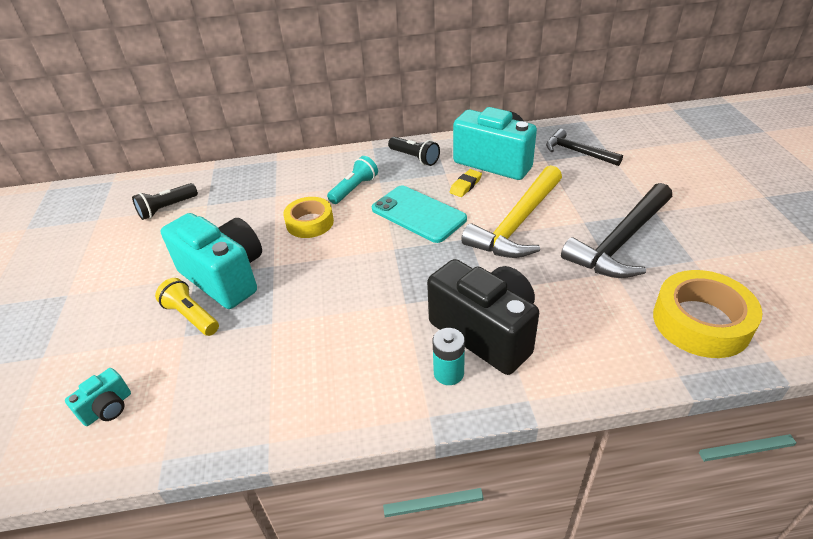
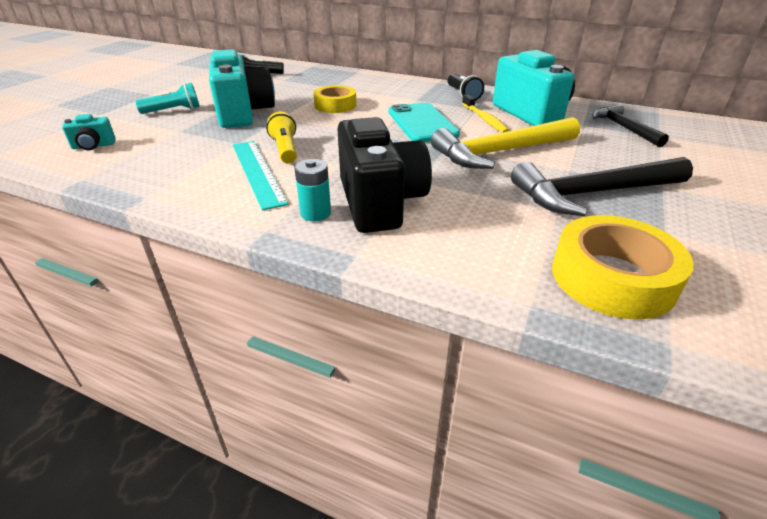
camera: 30 degrees right, 5 degrees down
yellow flashlight [155,278,219,336] -> yellow flashlight moved to [266,112,297,164]
turquoise flashlight [327,156,378,204] -> turquoise flashlight moved to [135,83,200,114]
yellow eraser [449,169,482,197] -> yellow toothbrush [462,94,510,133]
none -> turquoise ruler [233,141,289,211]

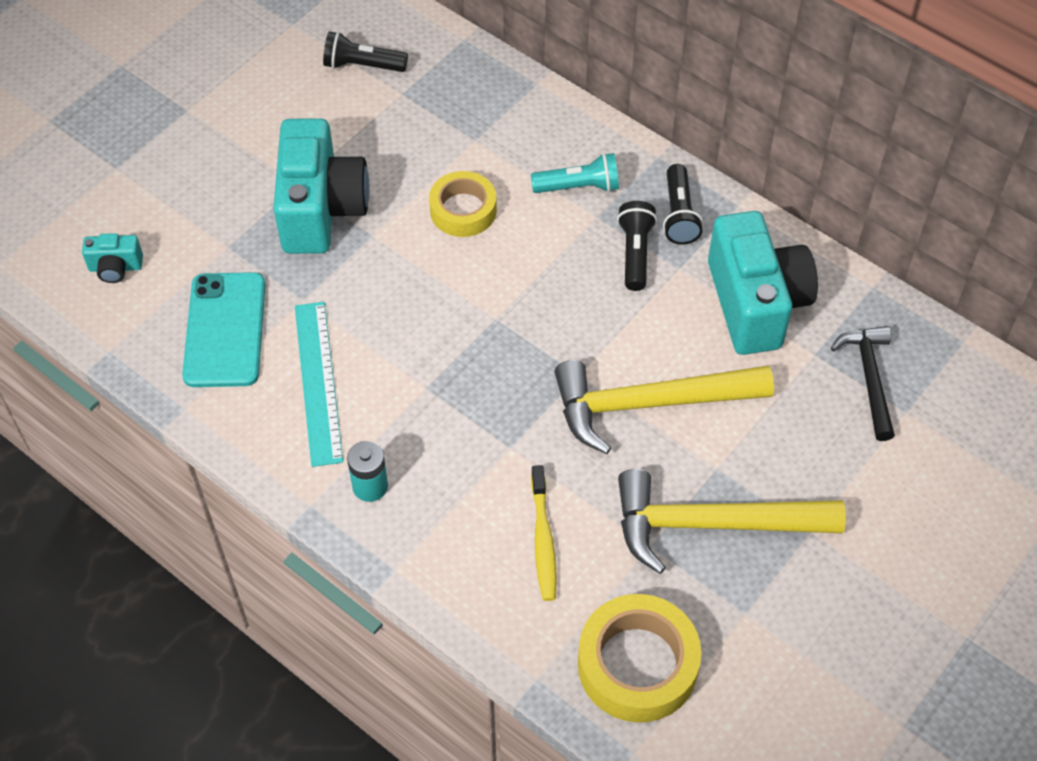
camera: 15 degrees right, 20 degrees up
turquoise flashlight [135,83,200,114] -> turquoise flashlight moved to [531,153,619,193]
yellow flashlight [266,112,297,164] -> none
black camera [337,117,432,233] -> none
turquoise phone [388,103,460,142] -> turquoise phone moved to [182,272,266,387]
yellow toothbrush [462,94,510,133] -> yellow toothbrush moved to [531,465,557,601]
black hammer [511,157,693,216] -> yellow hammer [618,469,846,574]
none -> black flashlight [617,201,657,291]

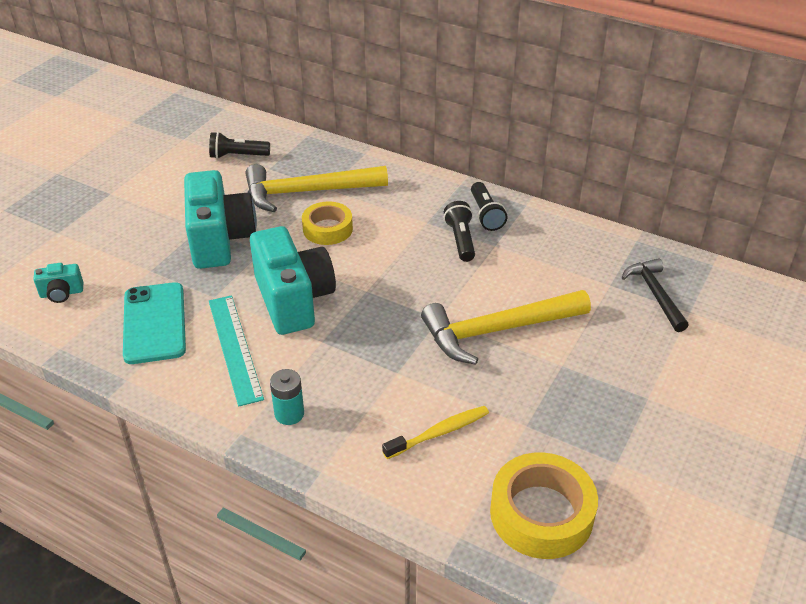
camera: 10 degrees left, 15 degrees down
turquoise flashlight [531,153,619,193] -> none
yellow toothbrush [531,465,557,601] -> yellow toothbrush turned 105 degrees counterclockwise [382,406,489,459]
yellow hammer [618,469,846,574] -> yellow hammer moved to [245,164,388,212]
turquoise camera [708,211,818,355] -> turquoise camera moved to [250,226,336,335]

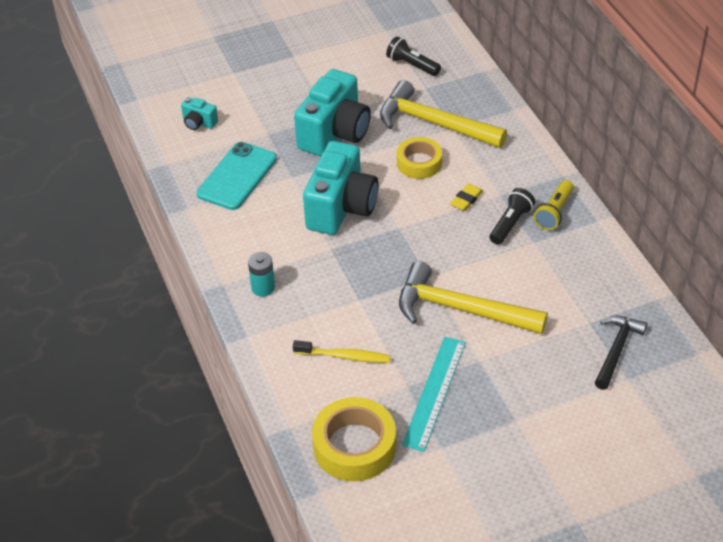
camera: 40 degrees right, 5 degrees up
turquoise ruler [209,295,264,406] -> turquoise ruler moved to [402,337,466,452]
black flashlight [471,182,507,231] -> yellow flashlight [534,180,574,230]
none -> yellow eraser [450,184,483,211]

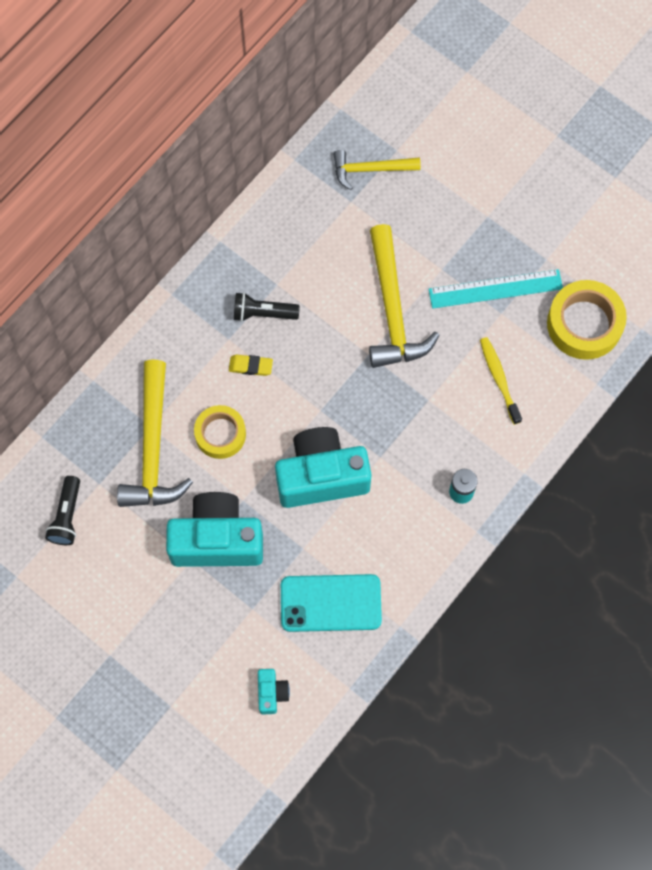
camera: 120 degrees left, 25 degrees up
yellow flashlight [534,180,574,230] -> none
black hammer [595,316,647,390] -> yellow hammer [333,150,421,190]

